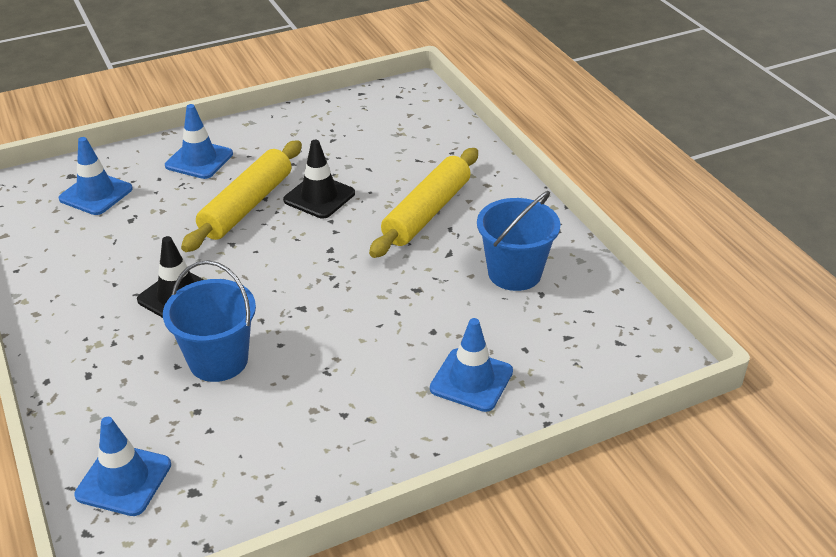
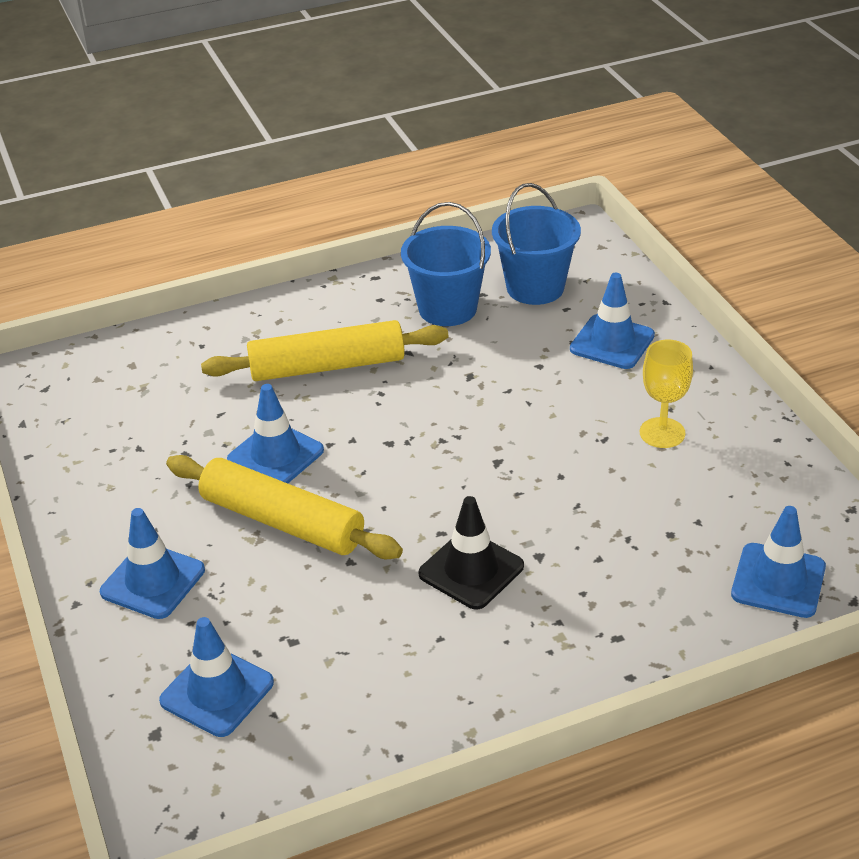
camera: 85 degrees left, 0 degrees up
blue bucket [163,260,256,382] -> blue bucket moved to [492,183,581,305]
black traffic cone [283,140,355,218] -> blue traffic cone [227,384,324,483]
yellow rolling pin [369,148,478,258] -> yellow rolling pin turned 45 degrees counterclockwise [201,320,448,381]
none -> yellow goblet [640,340,693,448]

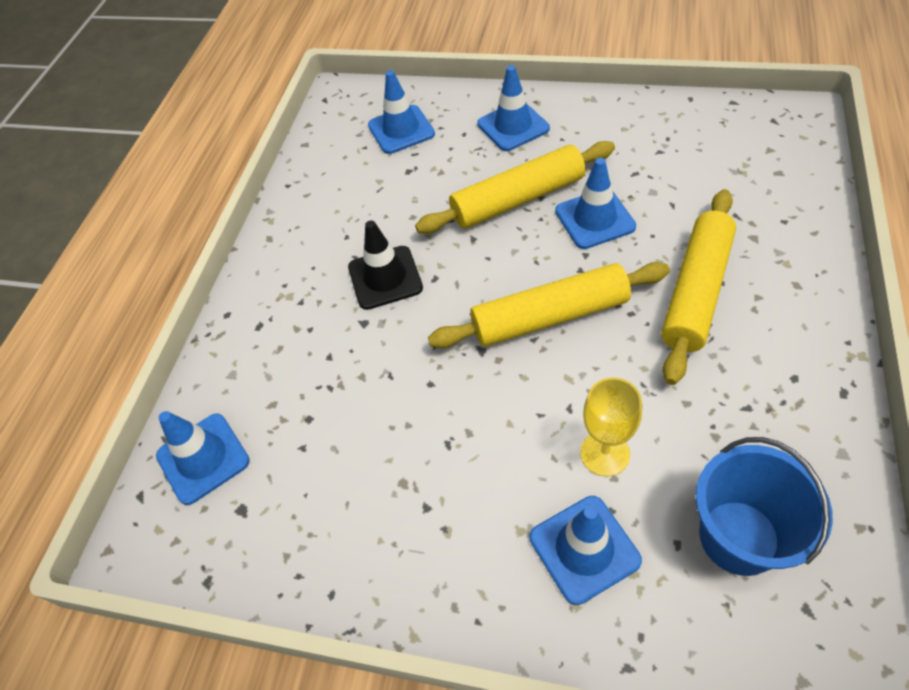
camera: 130 degrees right, 15 degrees up
blue bucket [401,202,491,326] -> none
yellow goblet [640,340,693,448] -> yellow goblet moved to [580,377,642,477]
none -> yellow rolling pin [428,262,670,348]

